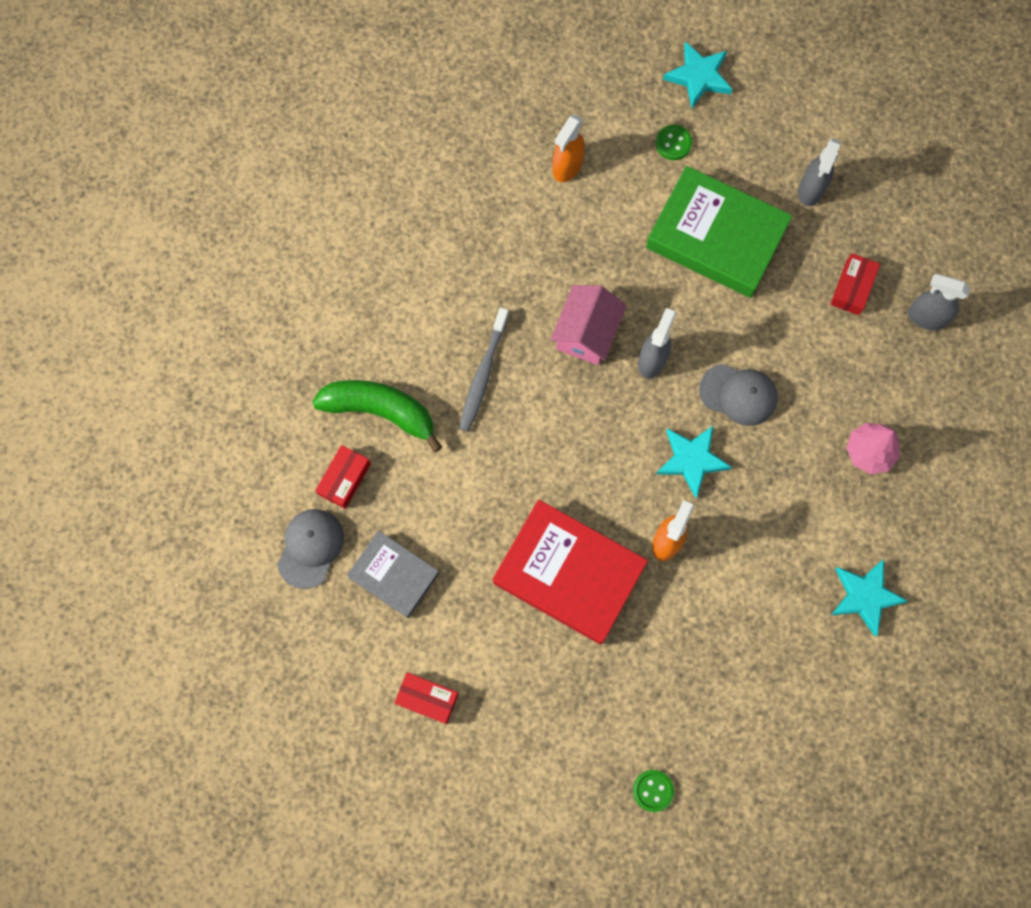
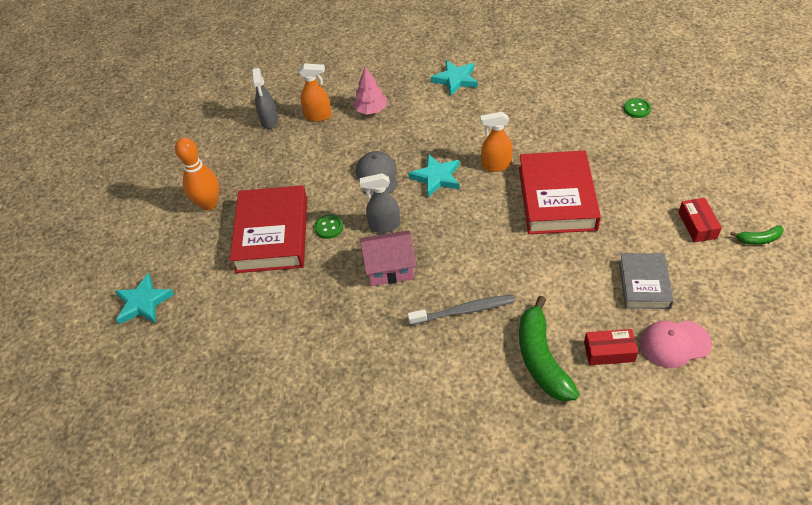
camera: 115 degrees left, 25 degrees down
grey cap [277,509,344,589] -> pink cap [640,320,712,368]
orange spray bottle [553,114,585,182] -> orange spray bottle moved to [299,63,332,122]
green book [646,166,792,298] -> red book [230,185,307,273]
green button [655,125,692,160] -> green button moved to [314,214,343,239]
grey spray bottle [798,138,841,206] -> orange bowling pin [175,137,219,210]
red box [830,253,880,315] -> none
none -> green banana [730,225,784,245]

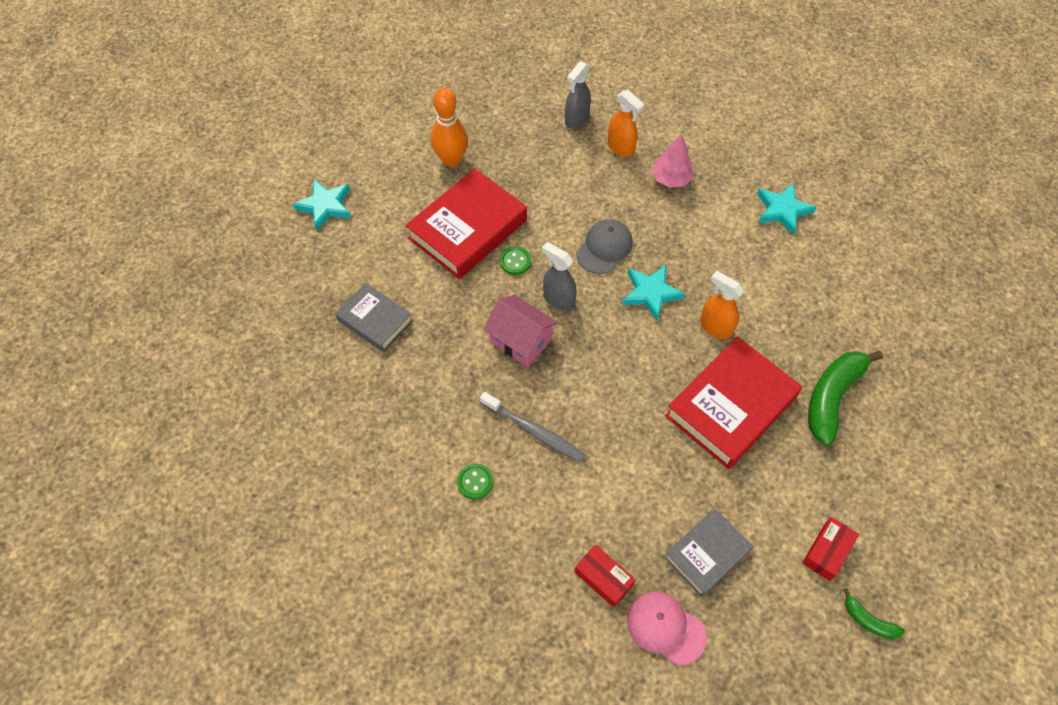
camera: 40 degrees right, 10 degrees up
green banana [519,296,579,401] -> green banana moved to [808,351,883,446]
green button [624,98,651,118] -> green button moved to [457,463,493,500]
none -> grey book [335,283,413,352]

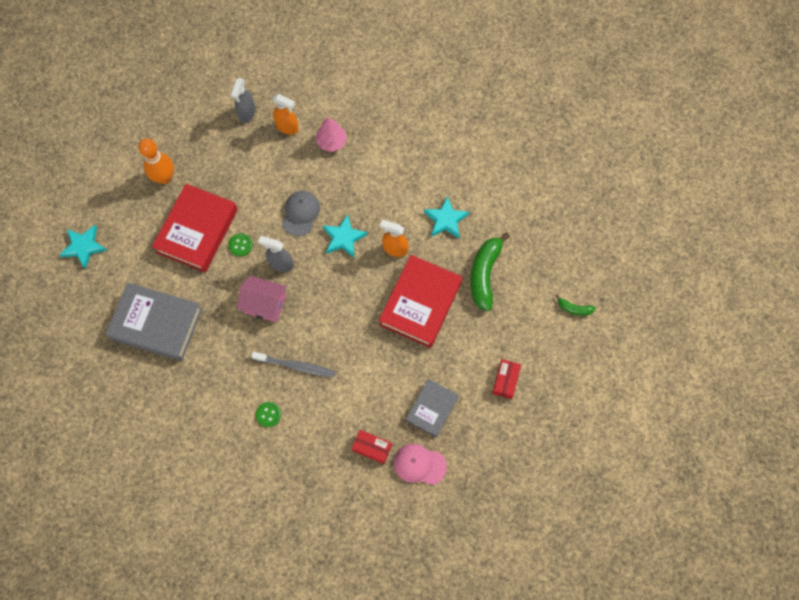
camera: 20 degrees left, 10 degrees up
grey book [335,283,413,352] -> grey book [105,283,202,361], size x1.69
turquoise star [757,183,817,235] -> turquoise star moved to [424,196,469,238]
green banana [843,588,905,639] -> green banana moved to [555,295,596,316]

